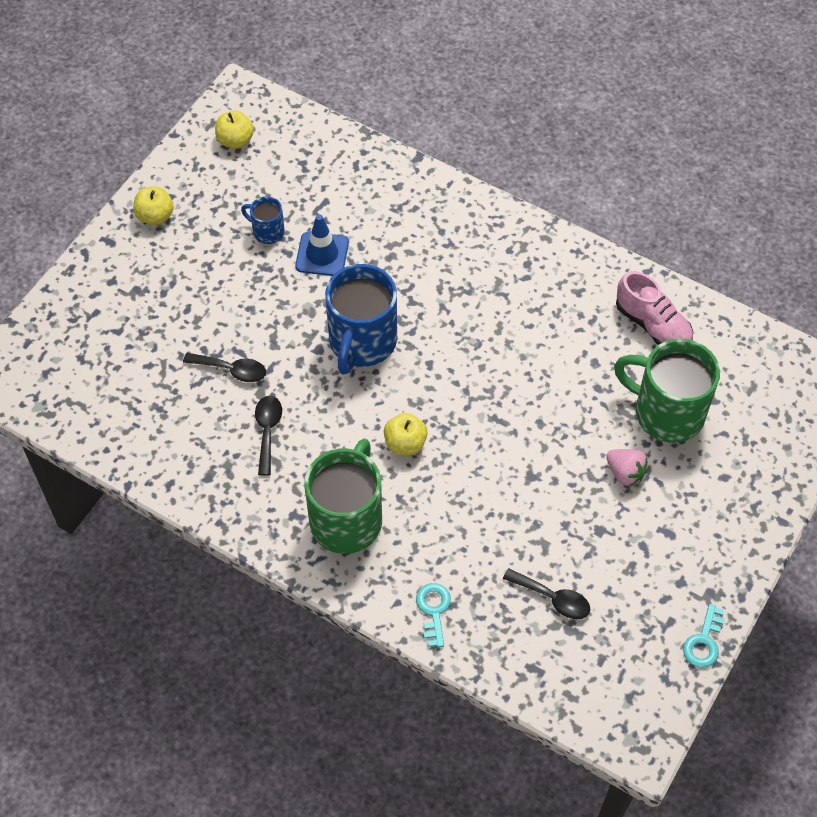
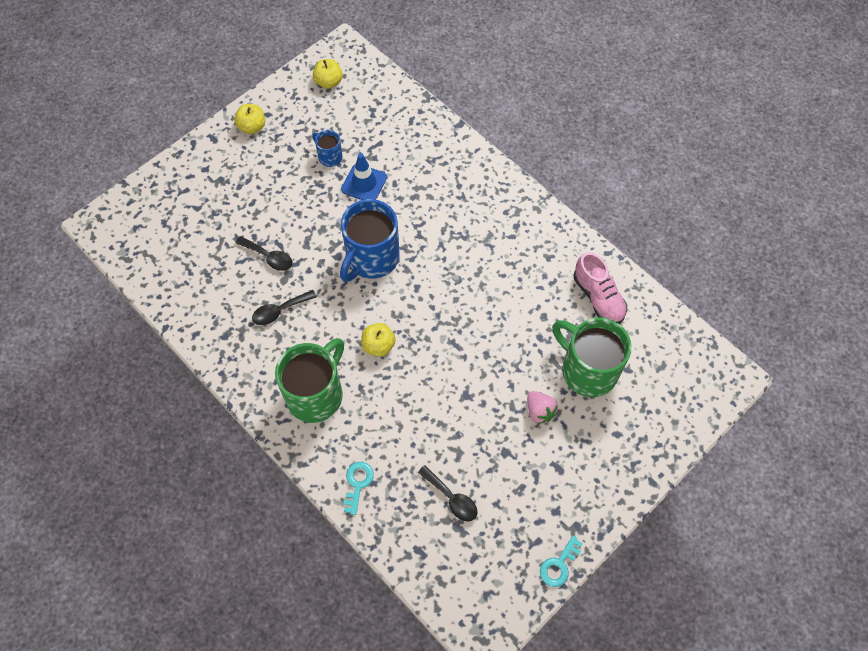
camera: 15 degrees right, 5 degrees up
black spoon [255,396,282,476] -> black spoon turned 135 degrees counterclockwise [252,290,317,325]

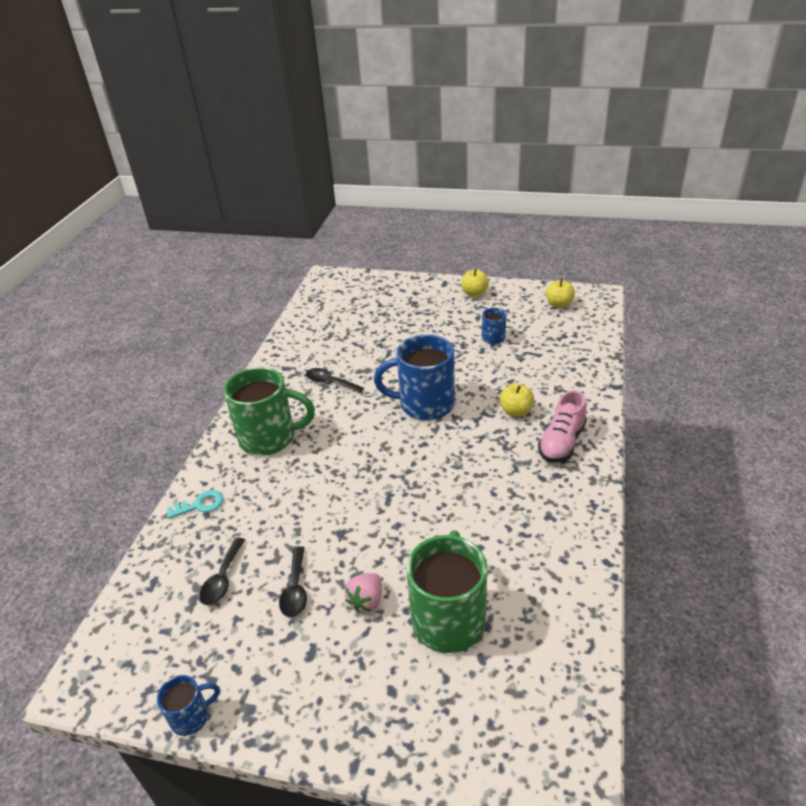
camera: 60 degrees right, 25 degrees down
black spoon [235,236,293,271] -> black spoon moved to [279,546,307,617]
blue traffic cone [341,153,387,200] -> none
yellow apple [361,323,396,357] -> yellow apple moved to [499,383,534,417]
turquoise key [540,536,583,587] -> blue mug [157,675,220,736]
pink shoe [574,252,627,324] -> pink shoe moved to [538,390,587,463]

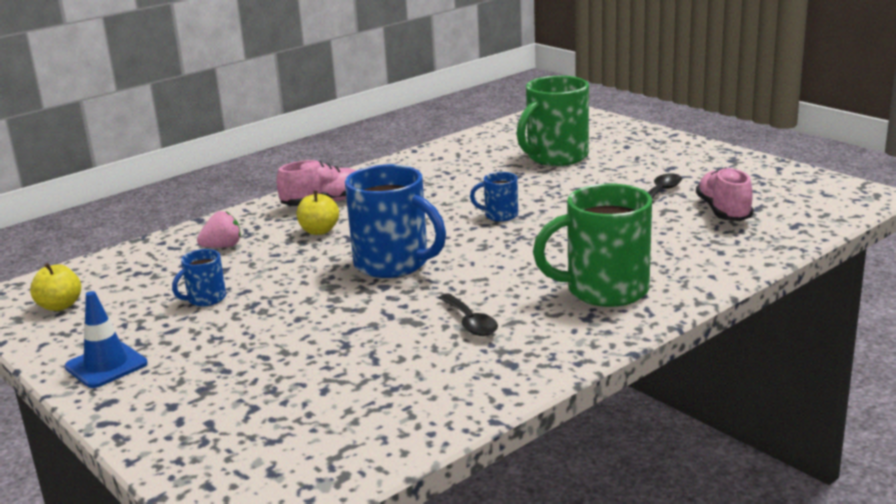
camera: 145 degrees left, 15 degrees down
blue mug [157,675,220,736] -> blue mug moved to [470,172,518,222]
turquoise key [167,490,224,519] -> none
black spoon [199,537,245,605] -> pink shoe [696,167,754,221]
green mug [224,367,315,456] -> green mug turned 45 degrees counterclockwise [533,183,652,307]
pink strawberry [345,573,382,612] -> pink strawberry moved to [197,211,241,248]
yellow apple [461,269,489,297] -> blue traffic cone [65,291,148,388]

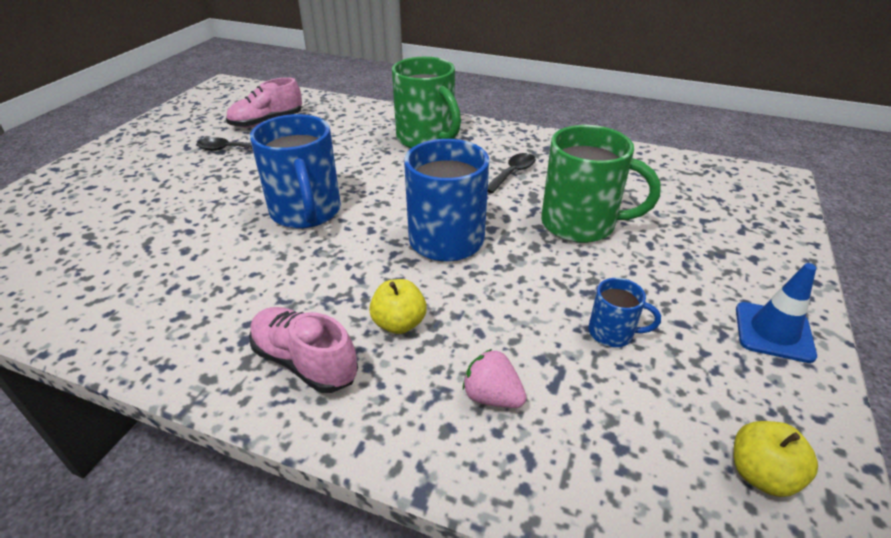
camera: 120 degrees left, 15 degrees up
blue mug [470,172,518,222] -> blue mug [250,114,341,229], size x2.08
green mug [517,76,589,166] -> green mug moved to [541,125,661,243]

